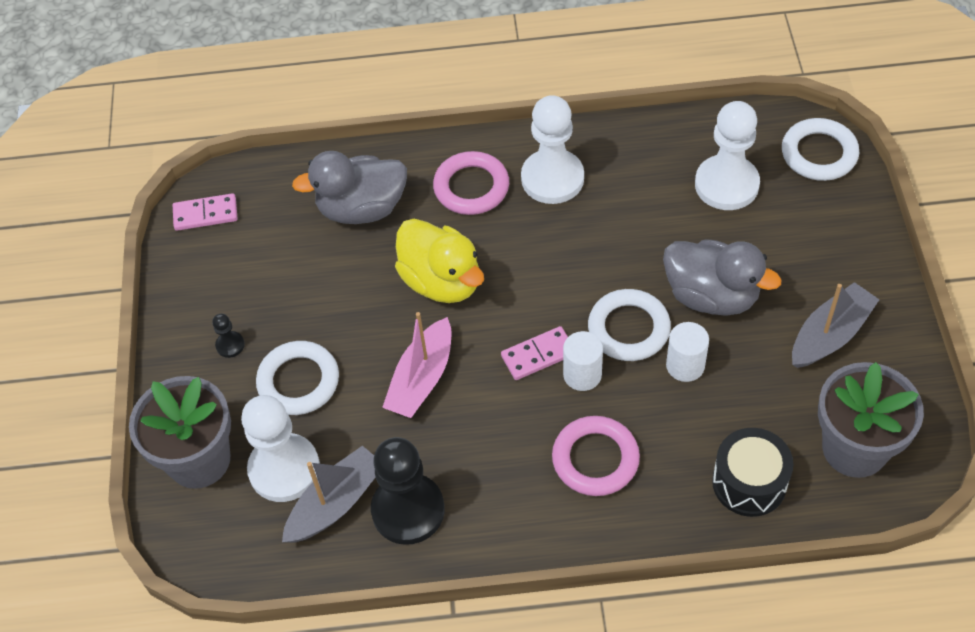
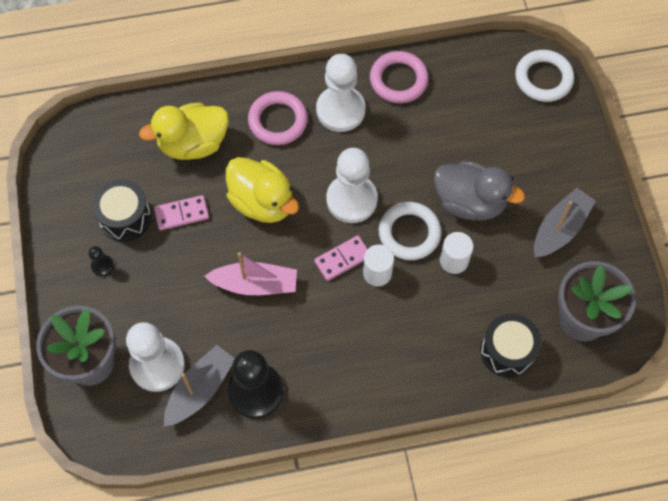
camera: 10 degrees left, 10 degrees up
pink domino [173,193,238,231] -> pink domino moved to [154,195,209,230]
white ring [256,341,339,415] -> none
grey duck [292,151,407,224] -> yellow duck [139,103,229,160]
pink boat [382,312,452,418] -> pink boat turned 105 degrees counterclockwise [204,252,297,295]
pink ring [552,416,640,496] -> pink ring moved to [370,51,429,103]
white pawn [695,101,760,210] -> white pawn moved to [326,148,378,223]
none -> black drum [92,180,151,242]

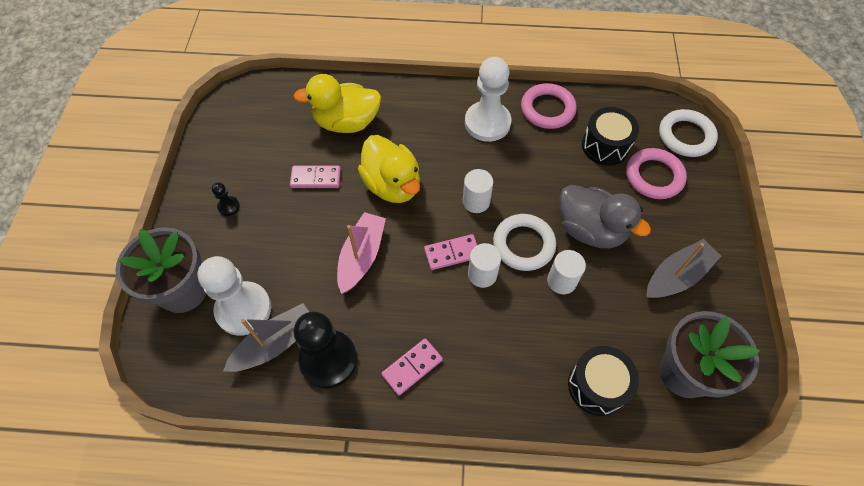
camera: 15 degrees right, 5 degrees down
black drum [92,180,151,242] -> black drum moved to [582,107,639,166]
pink boat [204,252,297,295] -> pink boat turned 90 degrees counterclockwise [337,212,386,294]
pink ring [248,91,308,145] -> pink ring moved to [626,148,687,199]
white pawn [326,148,378,223] -> white cylinder [462,169,493,213]
none -> pink domino [381,338,443,396]

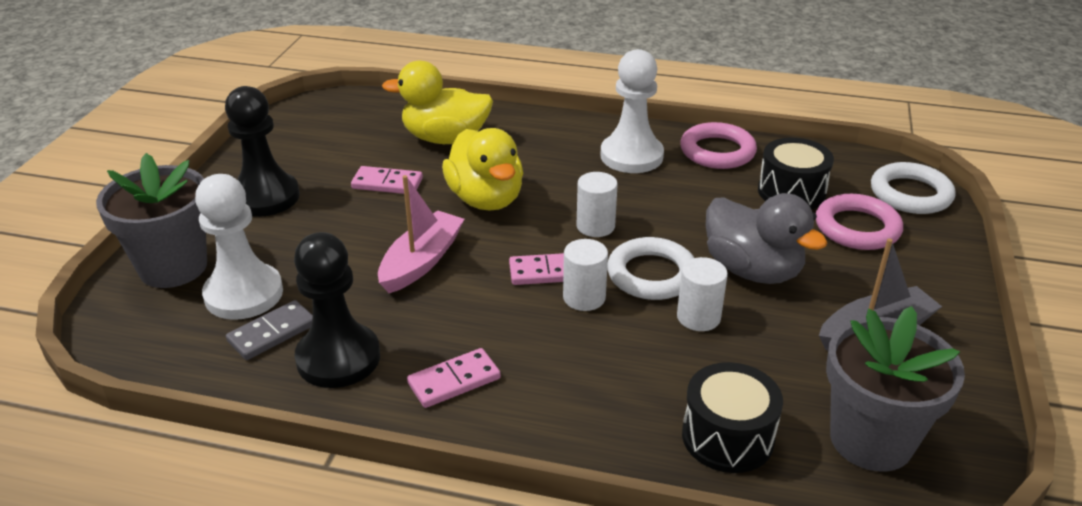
camera: 10 degrees right, 25 degrees down
black pawn [212,183,240,216] -> black pawn [225,86,300,217], size x2.35
grey boat [223,303,309,372] -> grey domino [226,300,313,360]

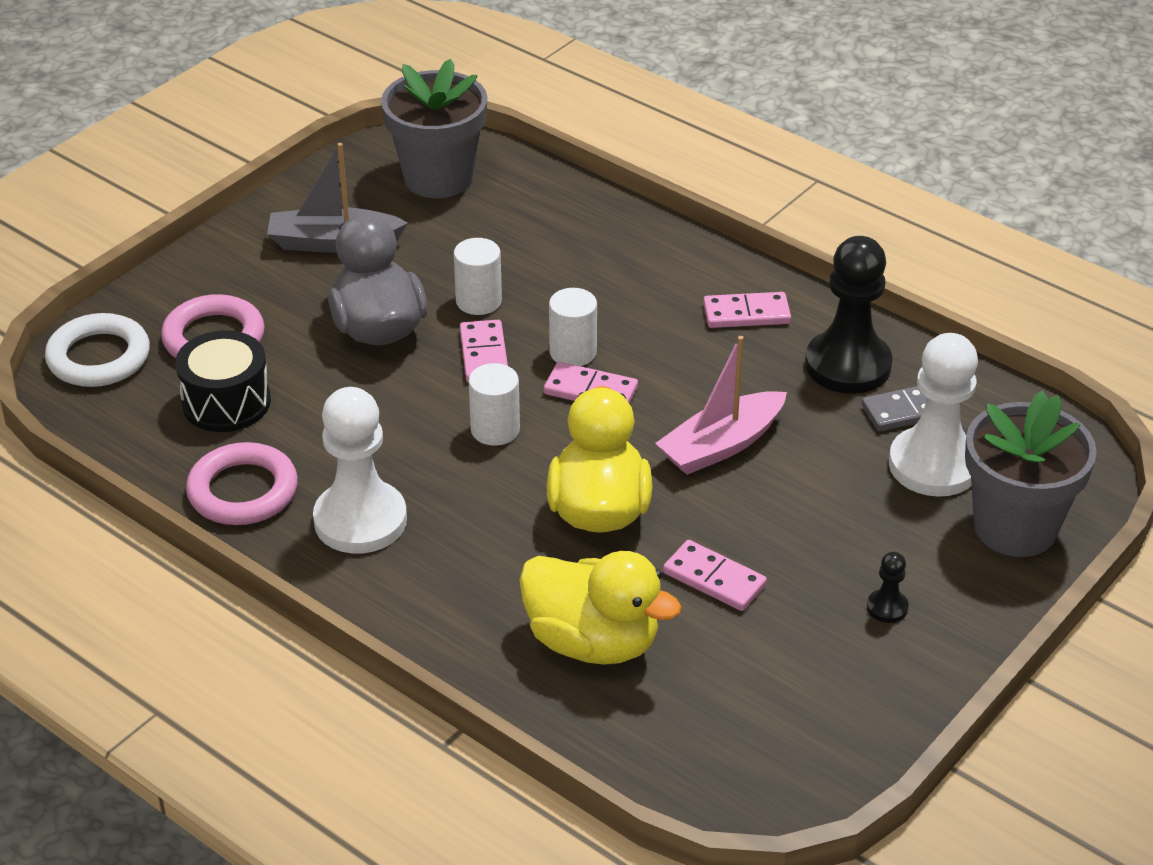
camera: 155 degrees left, 5 degrees up
black pawn [225,86,300,217] -> black pawn [867,552,909,623], size x0.43
white ring [607,237,694,300] -> pink domino [460,320,508,383]
black drum [682,362,783,473] -> none

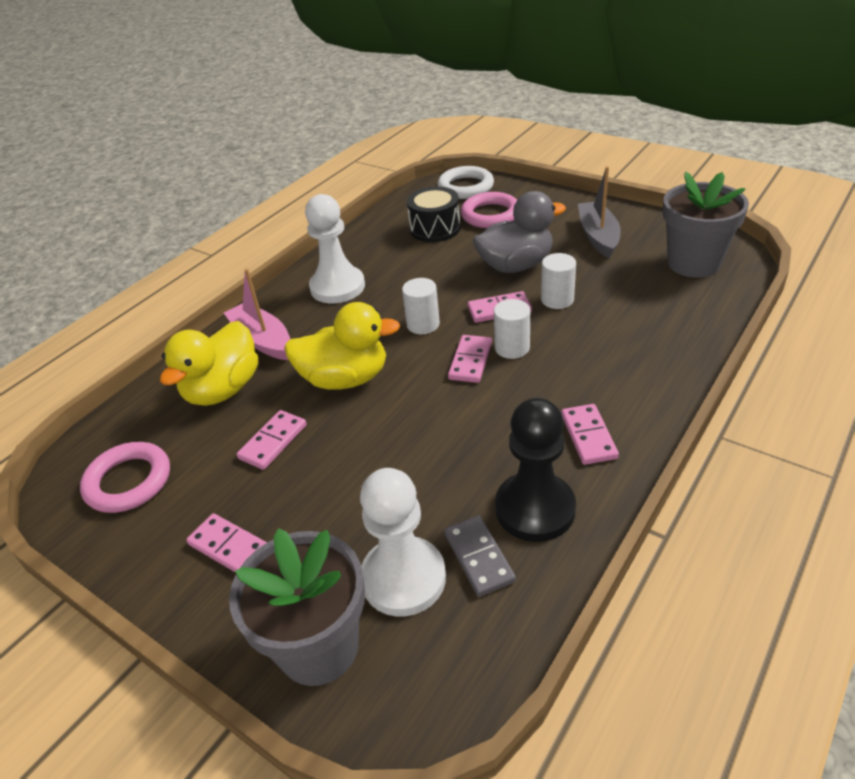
camera: 90 degrees right, 0 degrees up
pink ring [186,442,298,525] -> pink ring moved to [80,442,170,513]
pink boat [655,336,787,475] -> pink boat moved to [224,269,290,360]
black pawn [867,552,909,623] -> pink domino [186,513,267,572]

